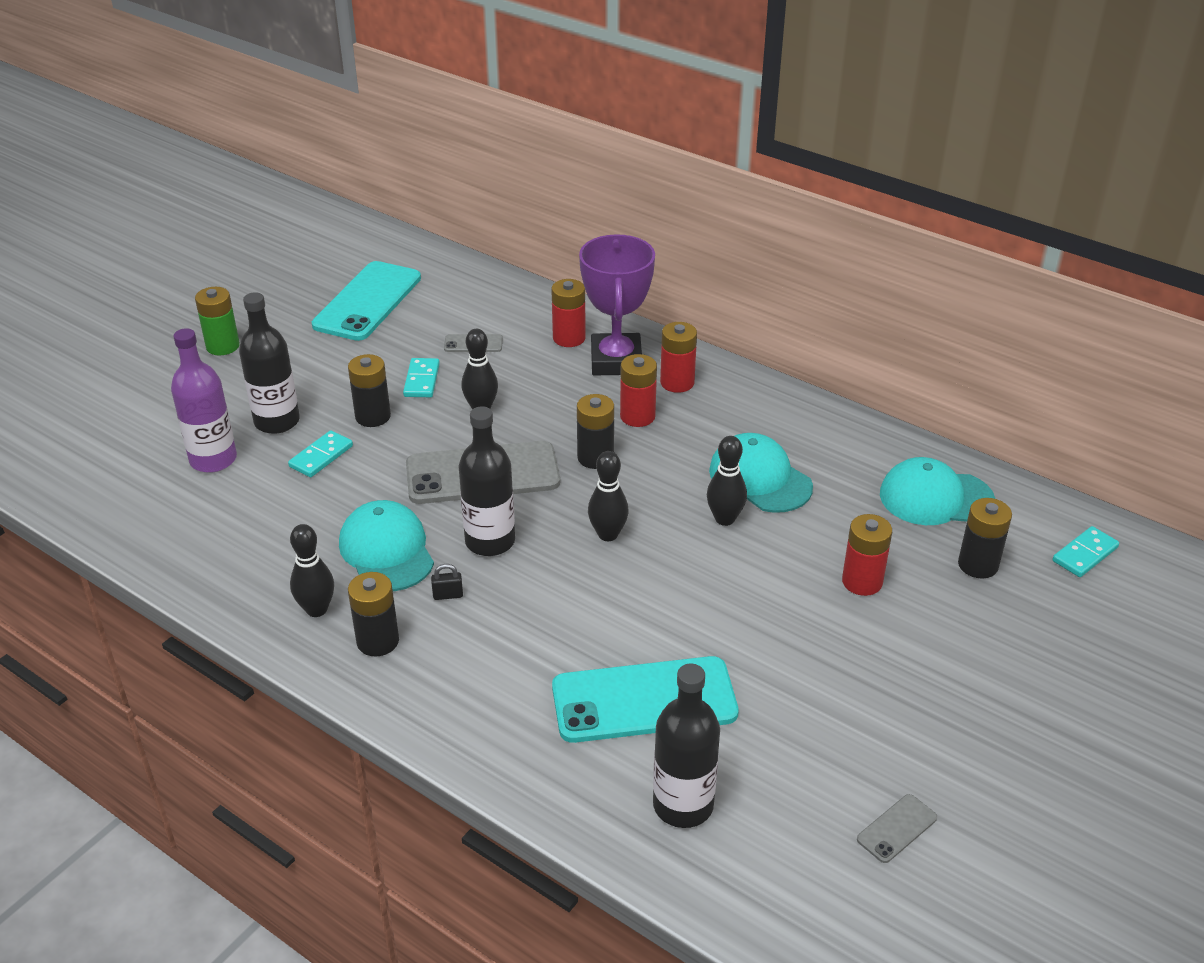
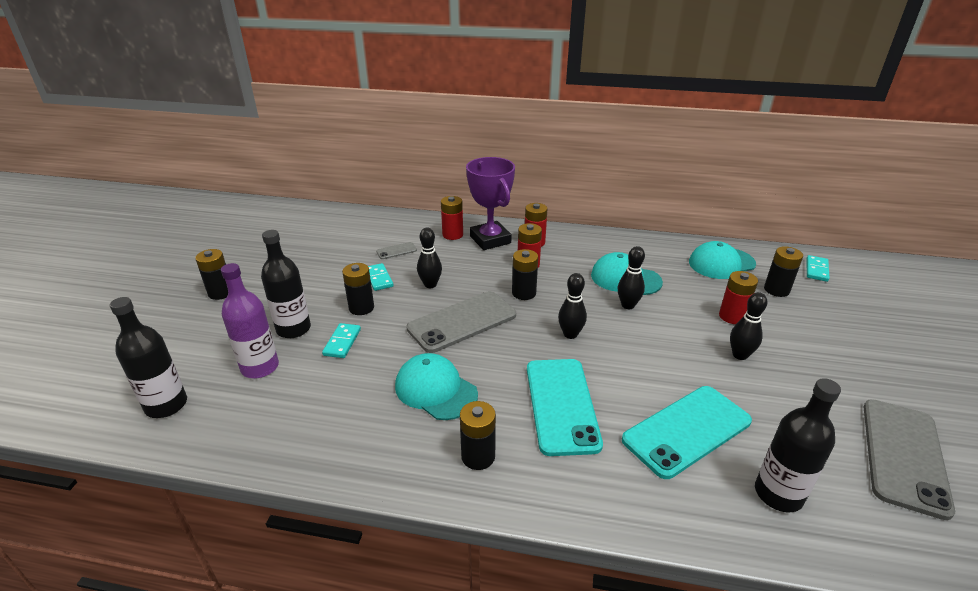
camera: 25 degrees left, 5 degrees down
green battery [195,287,240,356] -> black battery [195,249,228,300]
black bowling pin [290,524,334,617] -> black bowling pin moved to [730,292,767,360]
turquoise phone [312,261,421,341] -> turquoise phone moved to [527,359,603,456]
black padlock [431,564,463,600] -> none
black bottle [458,406,515,556] -> black bottle moved to [110,297,187,418]
grey phone [857,794,937,863] -> grey phone [864,399,955,520], size x2.32

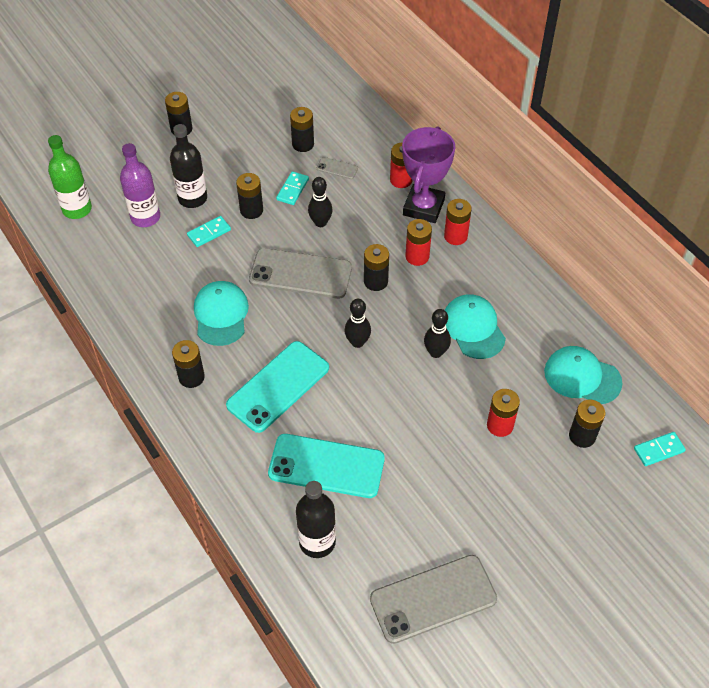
camera: 45 degrees right, 20 degrees up
black bottle [110,297,187,418] -> green bottle [48,135,92,219]
black bowling pin [730,292,767,360] -> none
none -> black battery [290,107,314,152]

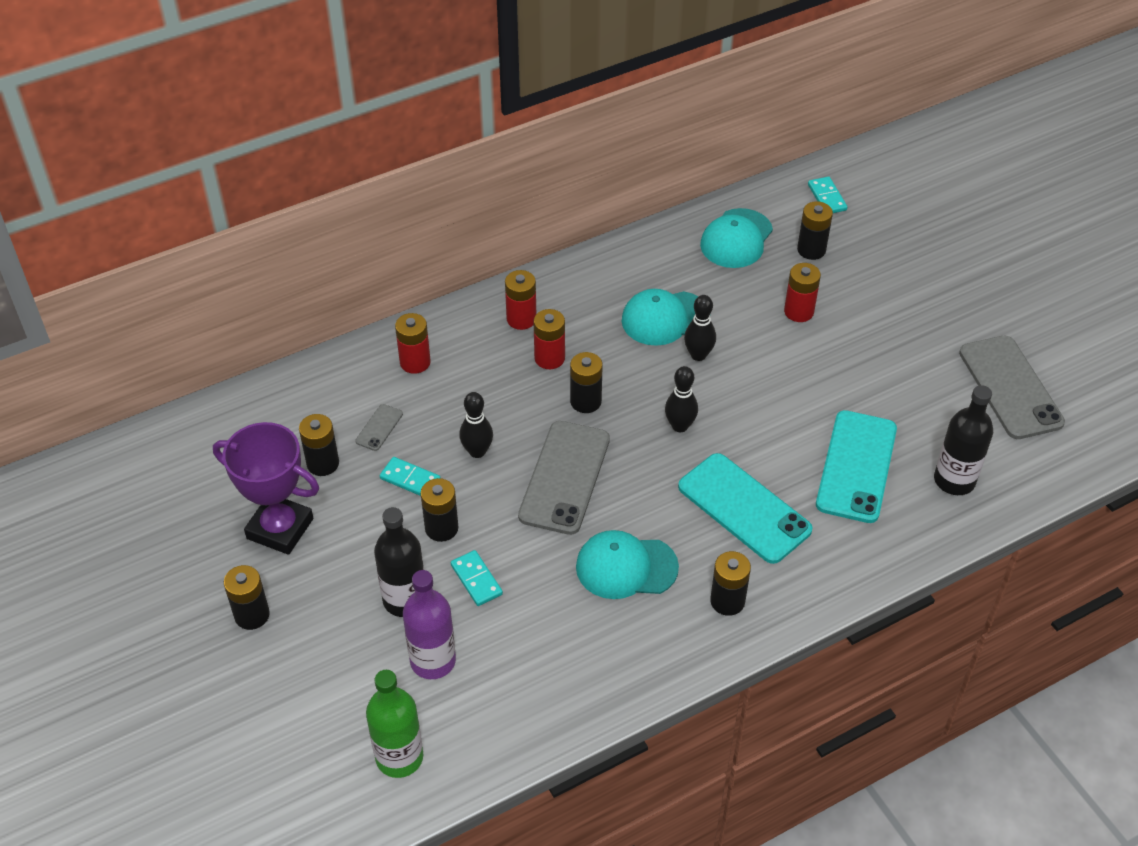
camera: 85 degrees left, 5 degrees down
purple trophy [402,126,455,223] -> purple trophy moved to [213,422,319,555]

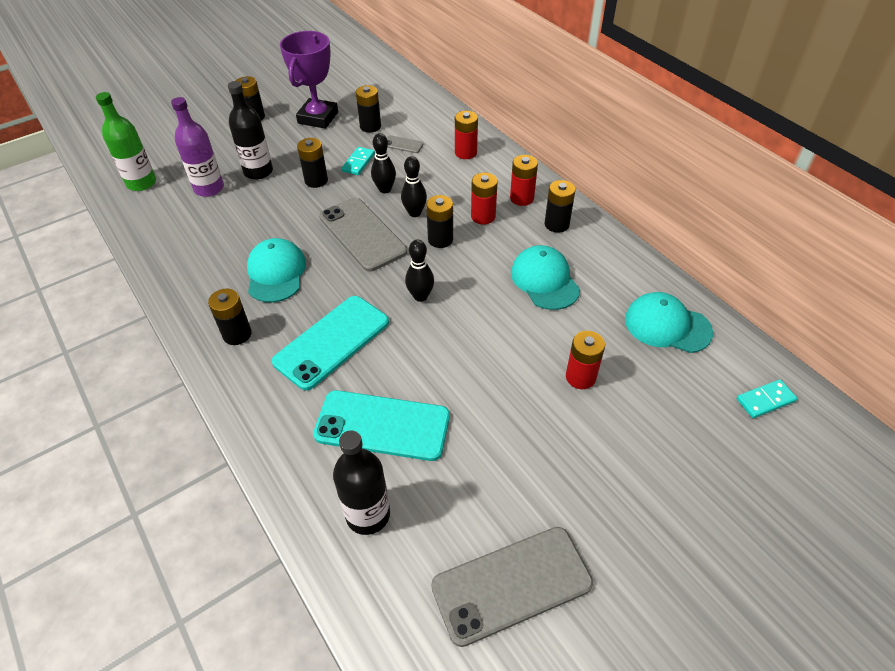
camera: 85 degrees right, 0 degrees up
turquoise domino [451,550,503,606] -> none
grey phone [518,421,610,535] -> grey phone turned 45 degrees clockwise [319,198,407,272]
black bowling pin [684,295,716,361] -> black bowling pin moved to [401,156,427,217]
black battery [797,201,833,260] -> black battery moved to [545,180,575,233]

